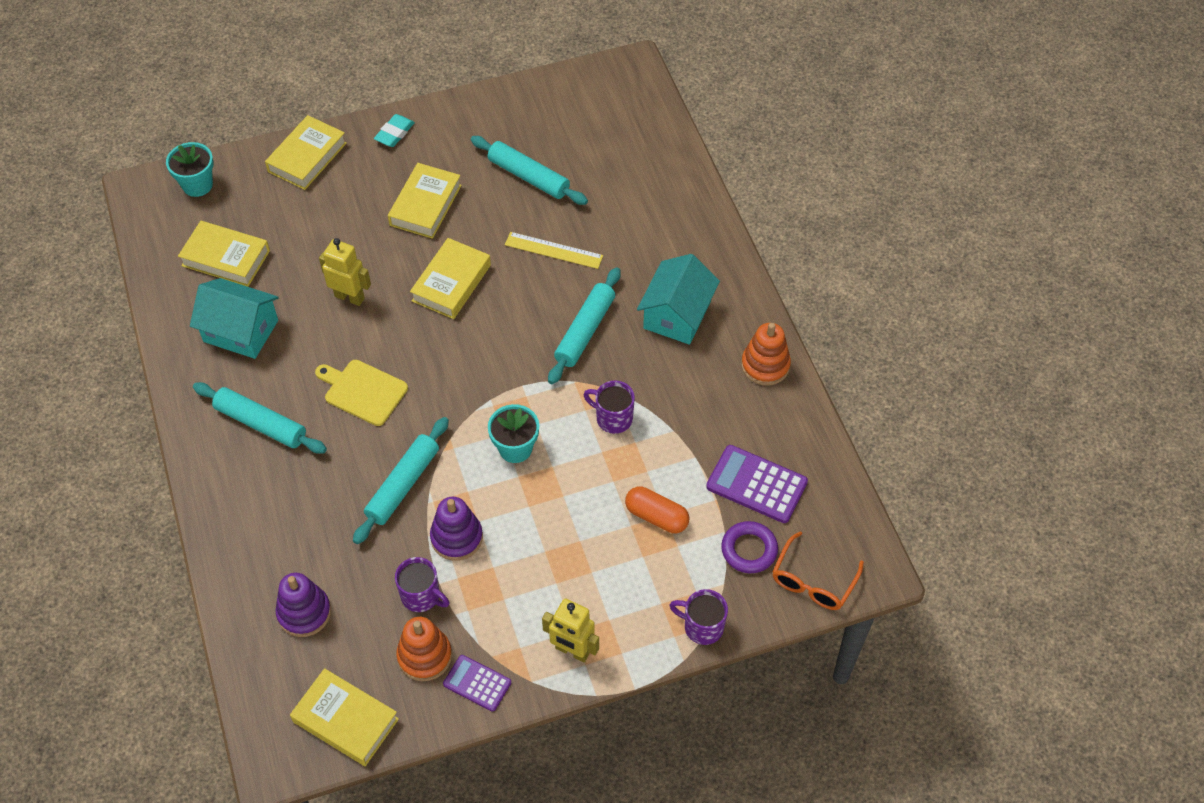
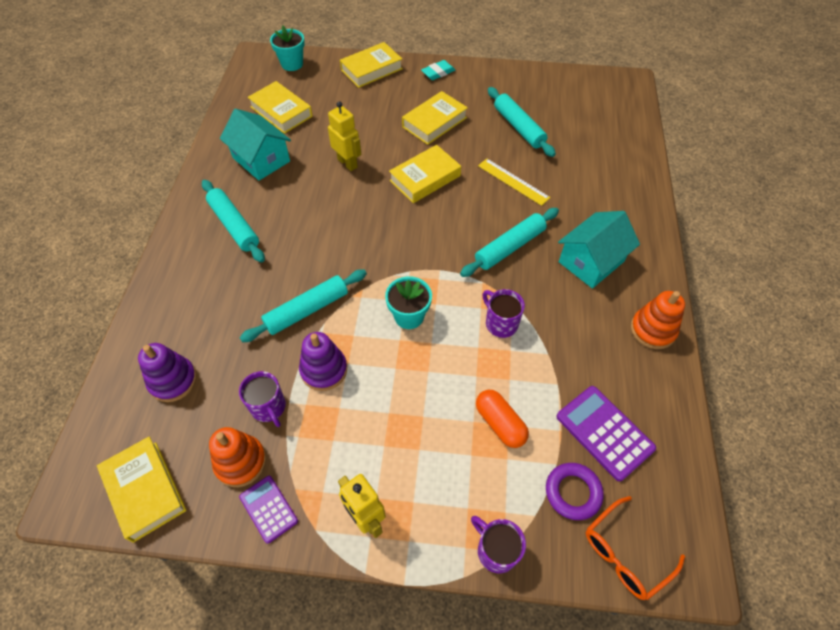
camera: 25 degrees right, 0 degrees up
yellow cutting board [315,360,408,426] -> none

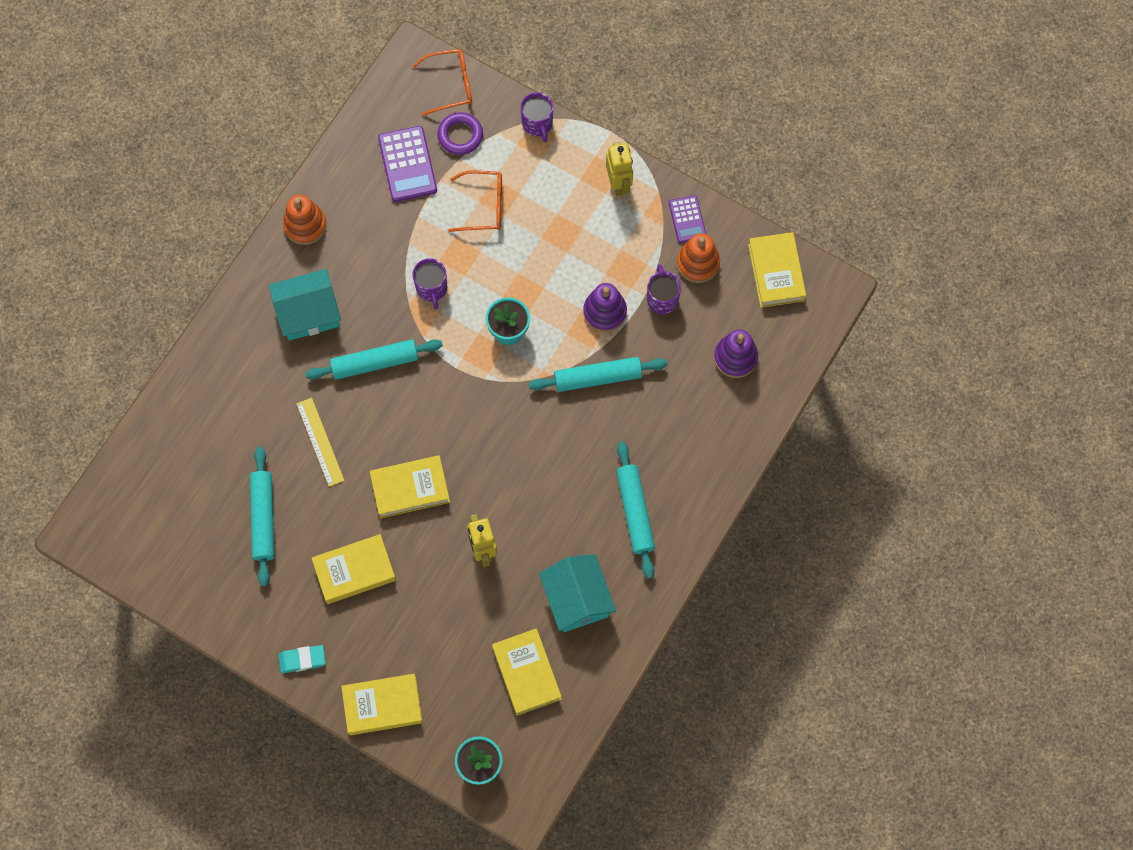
camera: 155 degrees left, 15 degrees up
orange capsule [476,390,529,448] -> orange glasses [448,170,502,232]

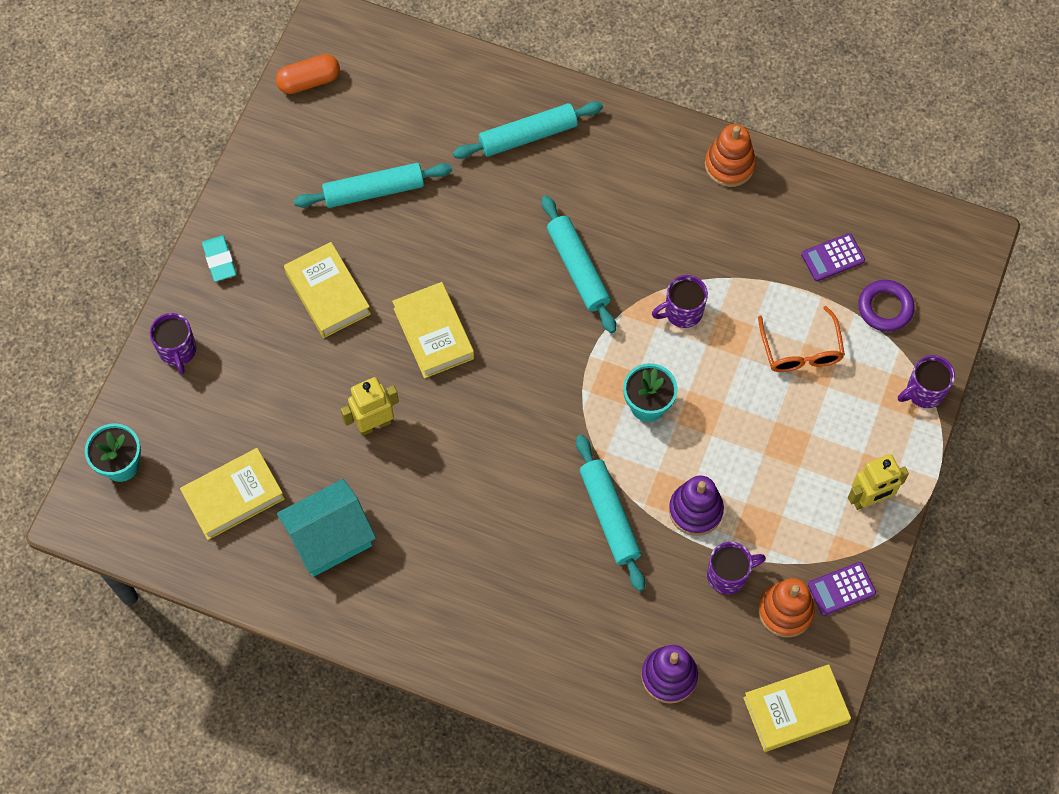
camera: 80 degrees right, 5 degrees down
turquoise house [269,269,341,341] -> none
yellow ruler [296,398,345,487] -> none
yellow book [341,674,423,735] -> purple mug [150,313,196,374]
purple calculator [378,126,437,202] -> purple calculator [801,233,865,281], size x0.62
orange glasses [412,49,472,116] -> none
turquoise rolling pin [616,441,655,579] -> turquoise rolling pin moved to [453,101,603,159]
none -> orange capsule [276,54,340,94]

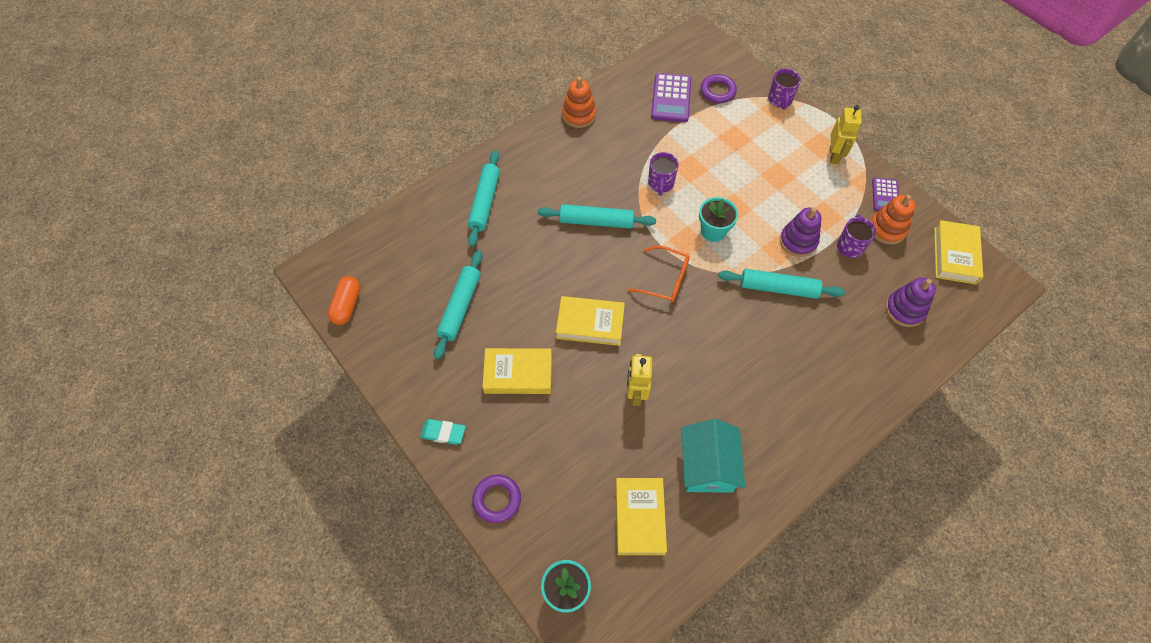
camera: 60 degrees left, 5 degrees down
purple mug [150,313,196,374] -> purple ring [472,475,521,523]
orange glasses [758,306,845,372] -> orange glasses moved to [628,246,690,302]
purple calculator [801,233,865,281] -> purple calculator [651,73,691,122], size x1.60

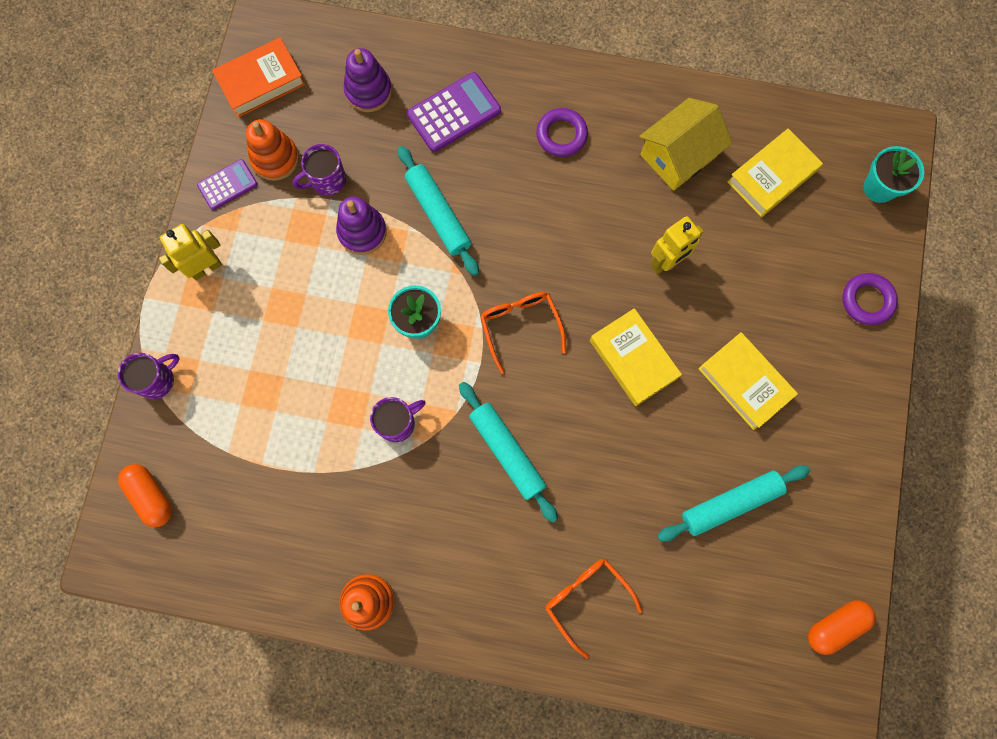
camera: 130 degrees left, 15 degrees up
turquoise eraser [420,419,465,445] -> none
turquoise rolling pin [468,150,500,247] -> orange glasses [545,559,642,659]
purple calculator [651,73,691,122] -> purple calculator moved to [407,72,501,152]
turquoise house [681,419,745,493] -> yellow house [639,98,732,191]
purple ring [700,74,737,103] -> purple ring moved to [536,108,588,157]
yellow book [934,220,983,284] -> orange book [212,37,305,117]
none -> orange capsule [118,464,172,527]

